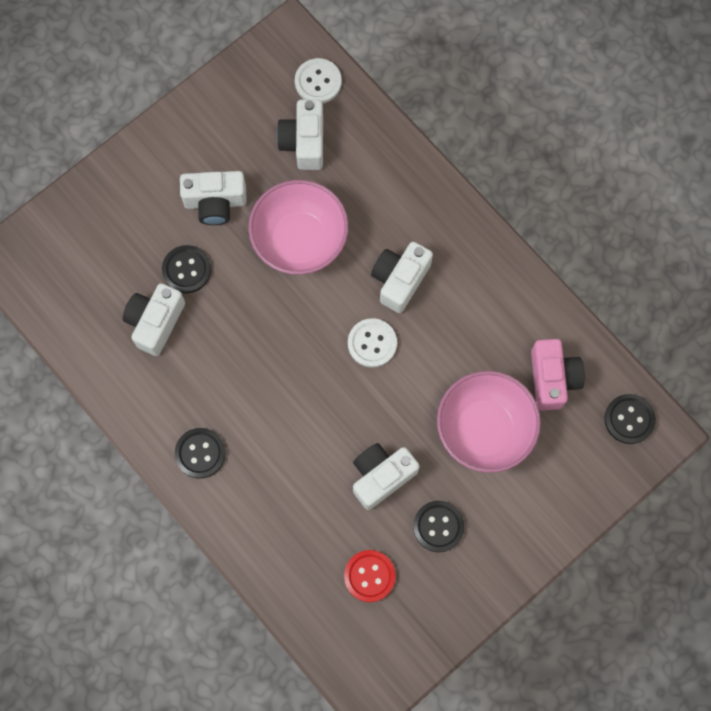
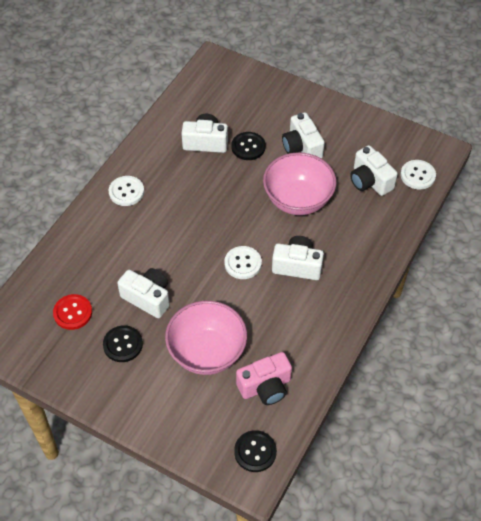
camera: 70 degrees right, 20 degrees down
black button [175,428,225,479] -> white button [108,176,144,206]
white camera [277,99,323,170] -> white camera turned 105 degrees counterclockwise [350,145,398,196]

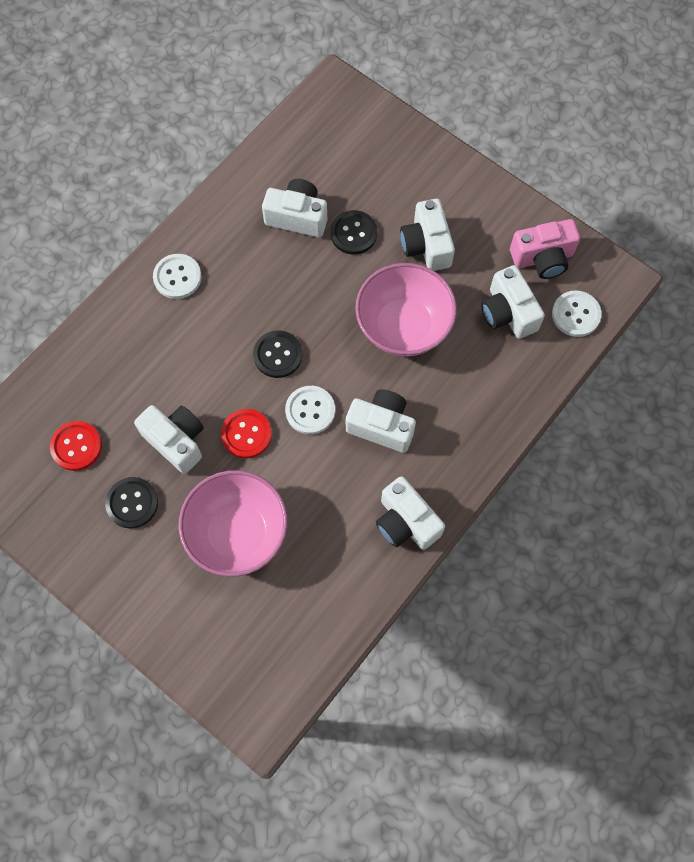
camera: 10 degrees right, 15 degrees up
black button [234,430,277,472] -> black button moved to [253,330,303,378]
pink camera [236,352,292,405] -> pink camera moved to [510,219,580,279]
none -> red button [221,409,272,458]
none -> white camera [376,476,445,550]

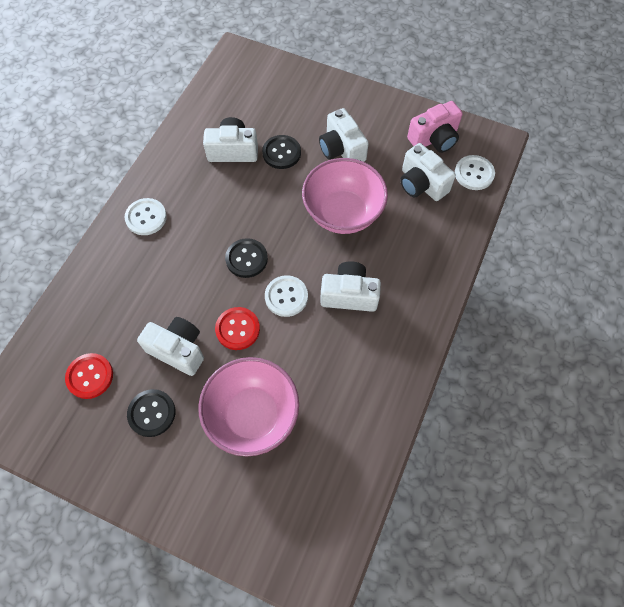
camera: 15 degrees left, 5 degrees down
white camera [376,476,445,550] -> none

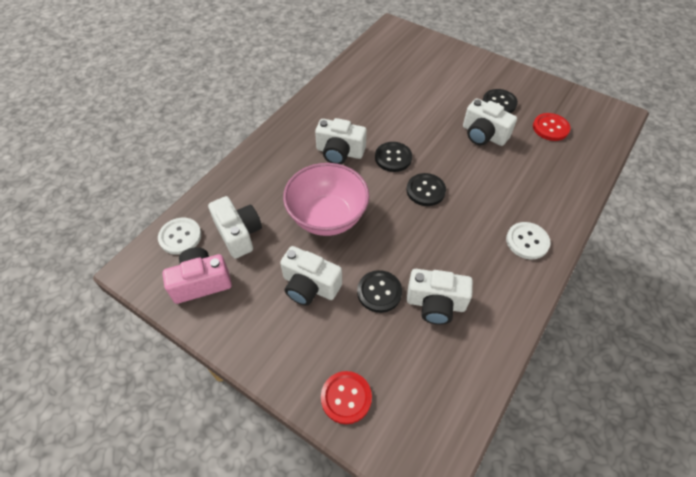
camera: 170 degrees left, 10 degrees down
pink bowl [198,357,299,457] -> none
red button [215,307,260,350] -> red button moved to [321,371,372,424]
white button [265,275,308,317] -> black button [375,142,412,172]
white camera [319,108,369,162] -> white camera turned 135 degrees clockwise [280,246,342,306]

